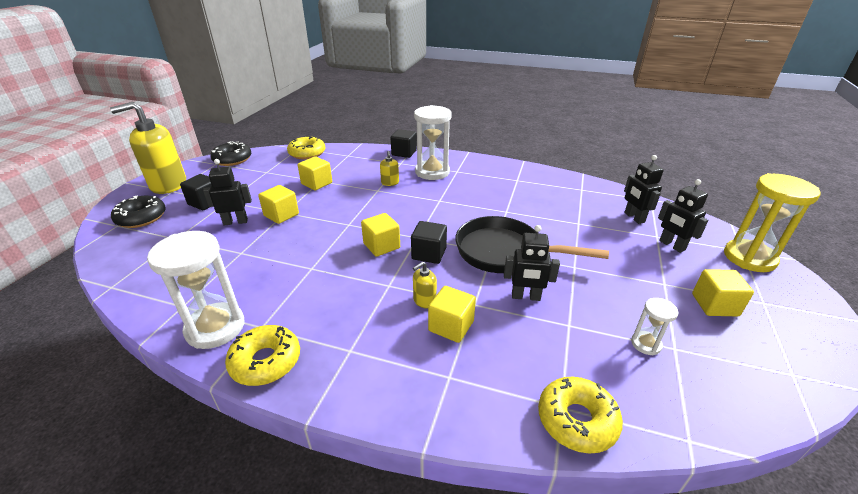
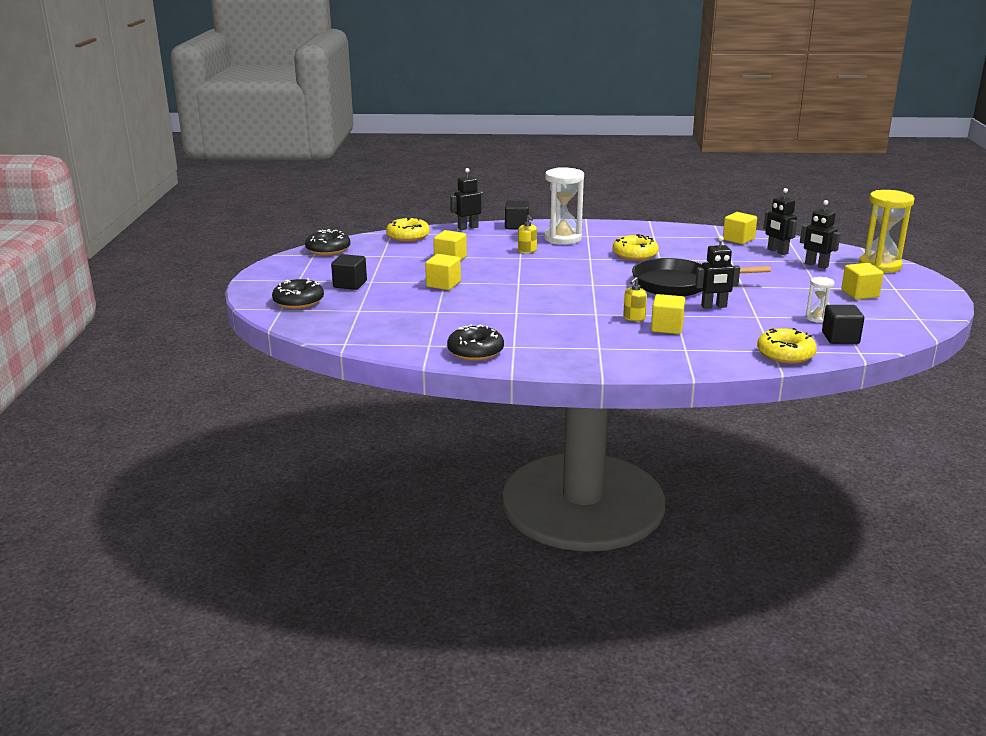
camera: 15 degrees left, 10 degrees down
yellow soap dispenser [110,102,186,194] -> none
white hourglass [147,231,244,349] -> black donut [447,324,504,361]
black robot [203,159,252,225] -> black robot moved to [450,168,484,230]
yellow donut [225,325,300,386] -> yellow donut moved to [613,234,659,261]
yellow cube [361,213,400,257] -> yellow cube moved to [723,212,757,244]
black cube [411,221,447,264] -> black cube moved to [822,305,864,344]

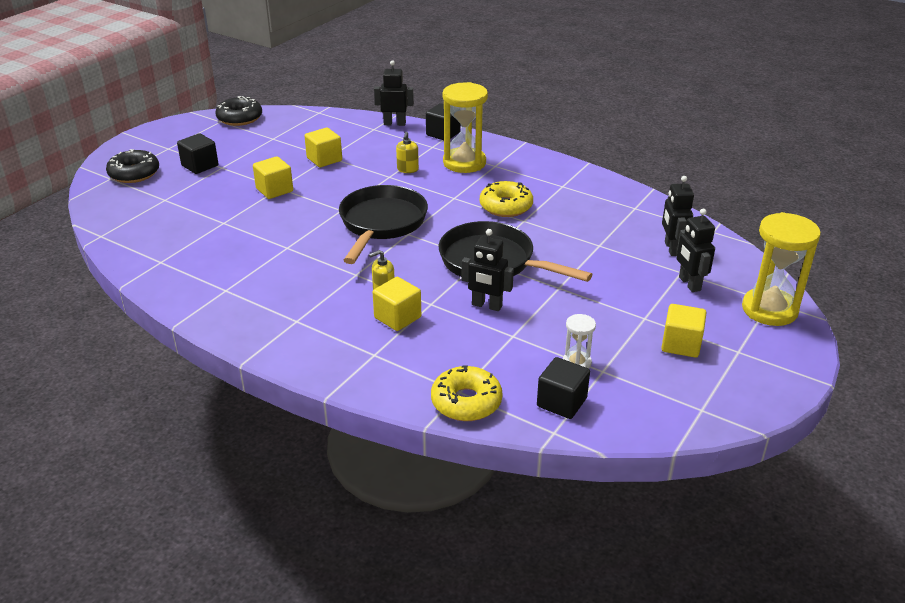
camera: 30 degrees right, 10 degrees up
yellow donut [386,217,430,242] -> none
black donut [447,324,504,361] -> none
white hourglass [544,167,584,245] -> yellow hourglass [443,82,488,173]
yellow cube [723,212,757,244] -> none
none -> black pan [339,185,428,264]

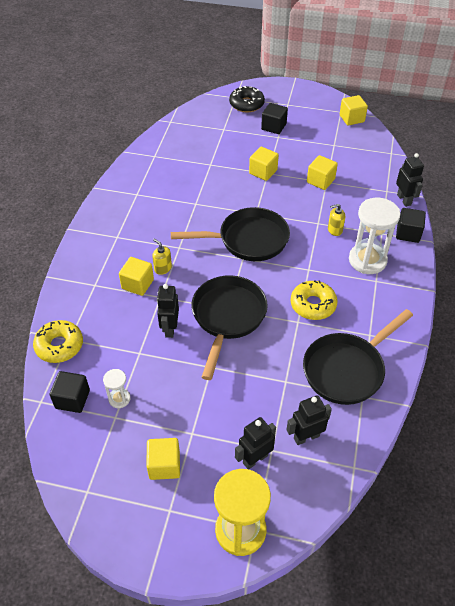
camera: 70 degrees right, 15 degrees up
black donut [215,96,262,126] -> yellow cube [340,95,368,126]
yellow hourglass [443,82,488,173] -> white hourglass [349,198,400,274]
none -> black pan [303,309,413,405]

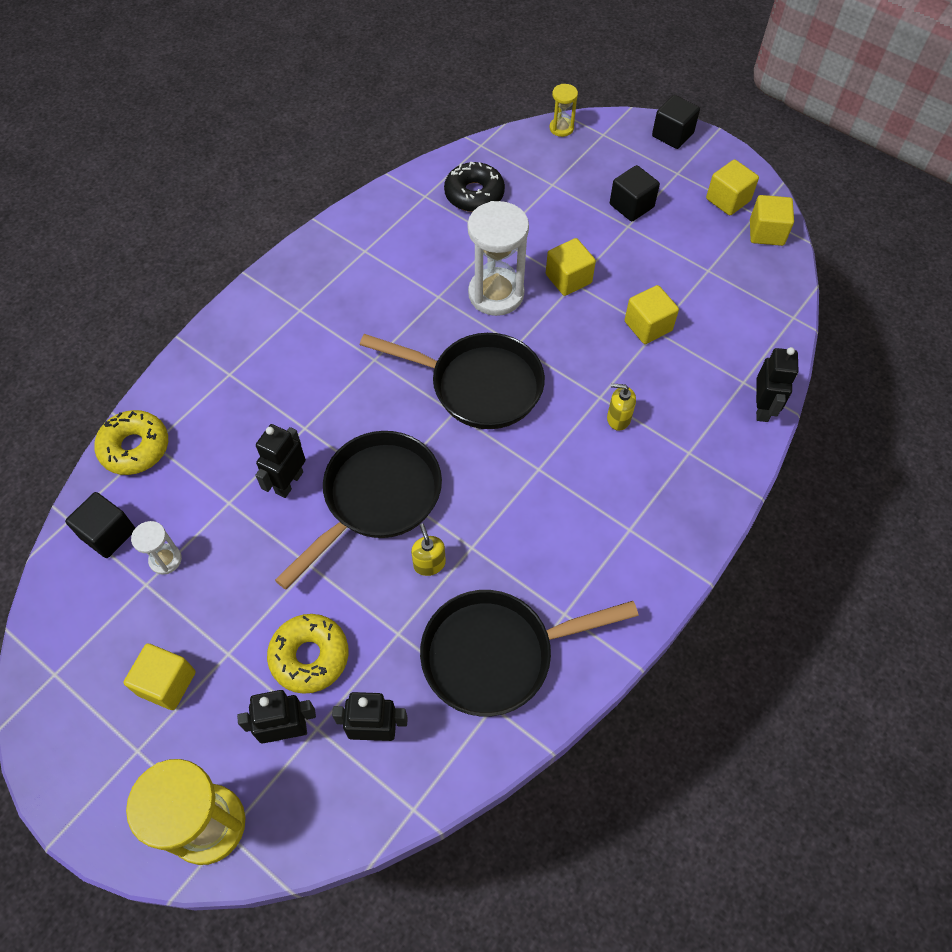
camera: 25 degrees right, 10 degrees up
yellow cube [119,257,154,296] -> yellow cube moved to [706,159,759,216]
yellow soap dispenser [152,238,172,275] -> yellow soap dispenser moved to [411,524,446,576]
black donut [229,86,265,112] -> black donut moved to [444,161,505,212]
yellow donut [291,280,338,320] -> yellow donut moved to [267,614,348,694]
white hourglass [349,198,400,274] -> white hourglass moved to [468,201,529,316]
black cube [396,208,426,243] -> black cube moved to [652,95,700,149]
none -> yellow hourglass [550,84,578,137]

